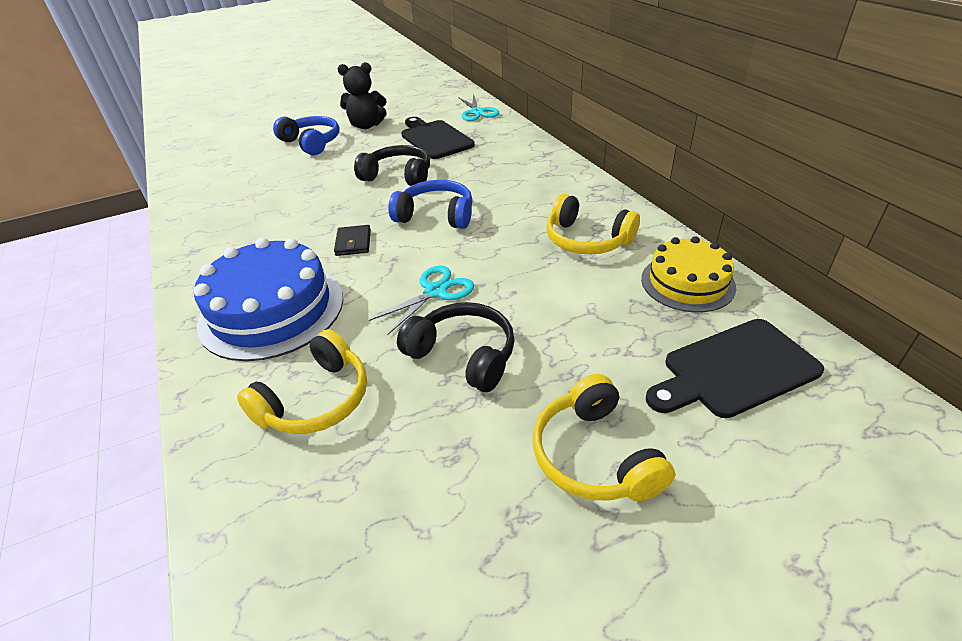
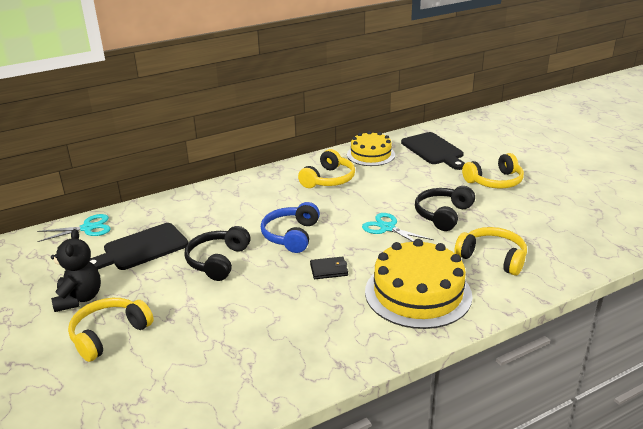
camera: 95 degrees left, 10 degrees down
blue cake [194,237,343,361] -> yellow cake [365,239,473,329]
blue headphones [273,116,339,155] -> yellow headphones [68,298,154,362]

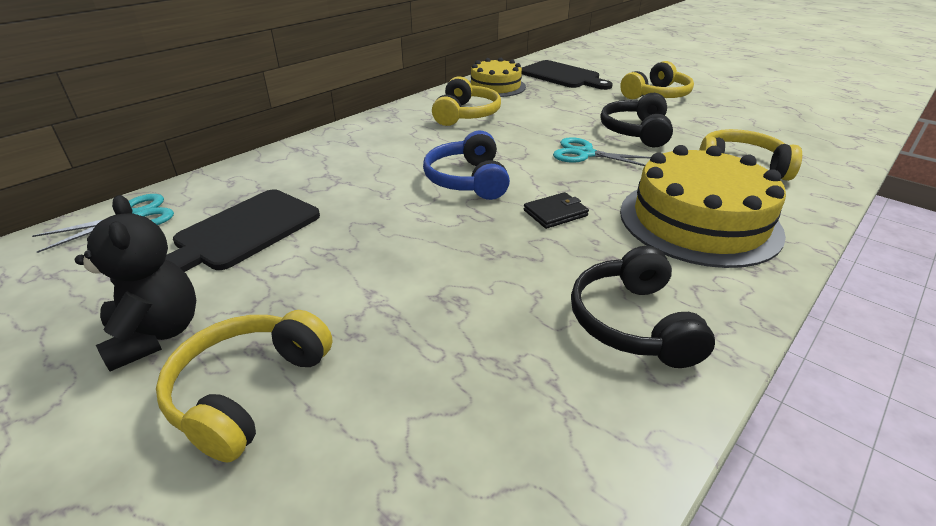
camera: 20 degrees left, 5 degrees up
black headphones [184,226,250,281] -> black headphones moved to [571,246,715,368]

